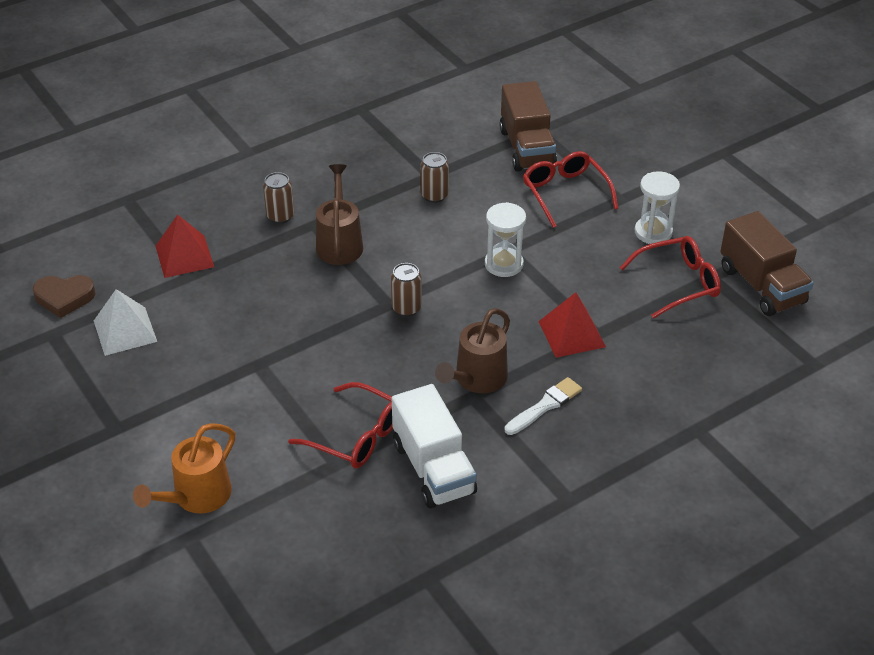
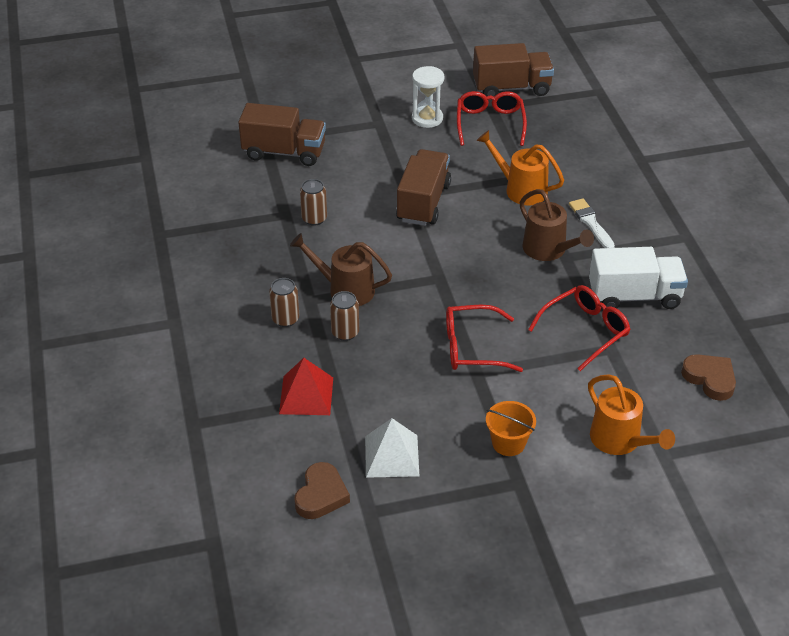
camera: 70 degrees left, 0 degrees up
brown can [391,263,422,317] -> brown can moved to [330,291,359,341]
white hourglass [485,202,526,277] -> brown truck [396,149,451,226]
red glasses [523,151,618,228] -> red glasses moved to [446,305,523,372]
red pyramid [538,292,606,358] -> orange watering can [477,130,564,205]
none -> orange bucket [486,401,536,456]
none -> brown heart [681,354,736,401]

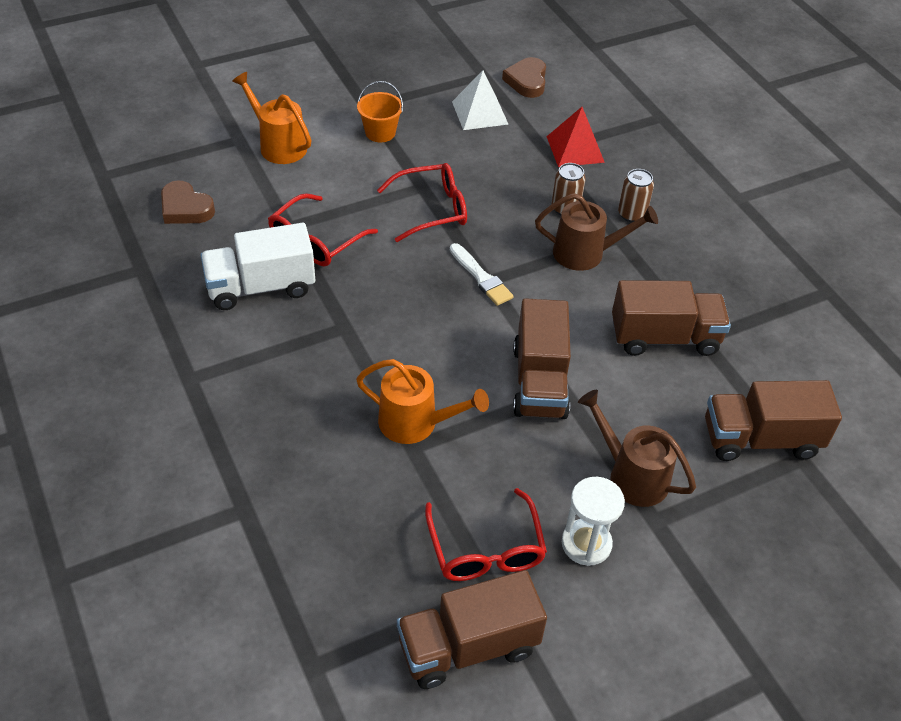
camera: 165 degrees right, 5 degrees up
brown can [300,179,327,226] -> brown truck [612,280,731,356]
brown watering can [520,189,594,261] -> brown watering can moved to [578,389,696,507]
white brush [569,198,615,248] -> white brush moved to [450,243,514,306]

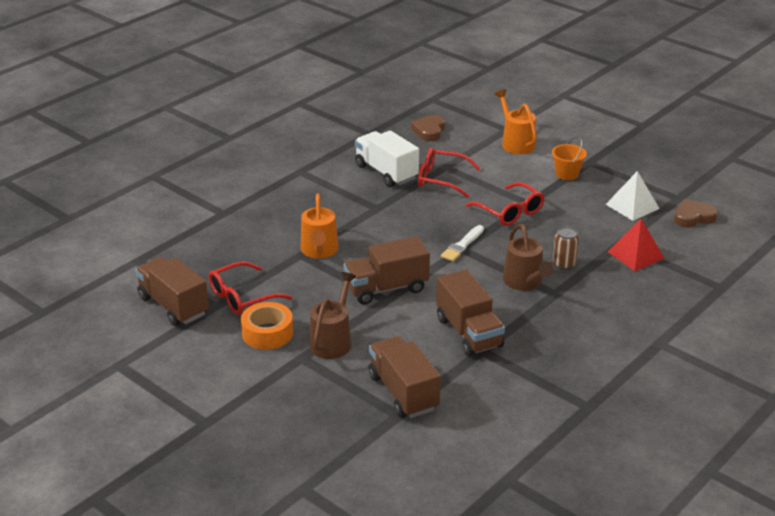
camera: 70 degrees right, 15 degrees down
orange watering can [232,72,311,164] -> orange watering can turned 45 degrees counterclockwise [494,89,537,154]
white hourglass [562,477,625,566] -> orange tape [241,302,293,350]
brown can [618,169,654,222] -> none

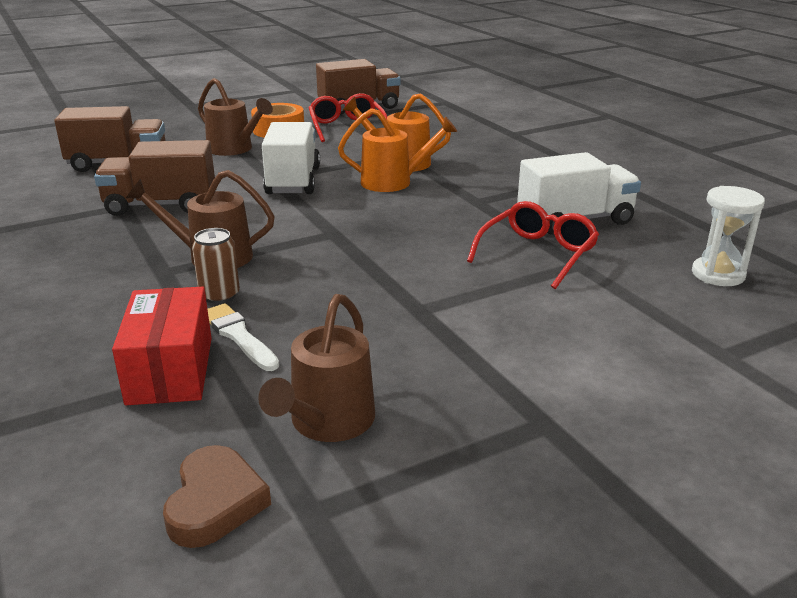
camera: 110 degrees right, 5 degrees down
brown truck [344,236,430,305] -> white truck [262,122,320,194]
brown heart [411,115,445,141] -> white hourglass [692,186,765,286]
white brush [441,225,484,262] -> white brush moved to [208,303,279,371]
red glasses [465,182,544,226] -> none
orange watering can [494,89,537,154] -> orange watering can moved to [338,108,457,192]
orange bucket [552,136,587,180] -> none
white pyramid [606,171,660,221] -> brown watering can [258,294,375,442]
red pyramid [608,219,665,271] -> red box [112,287,212,405]

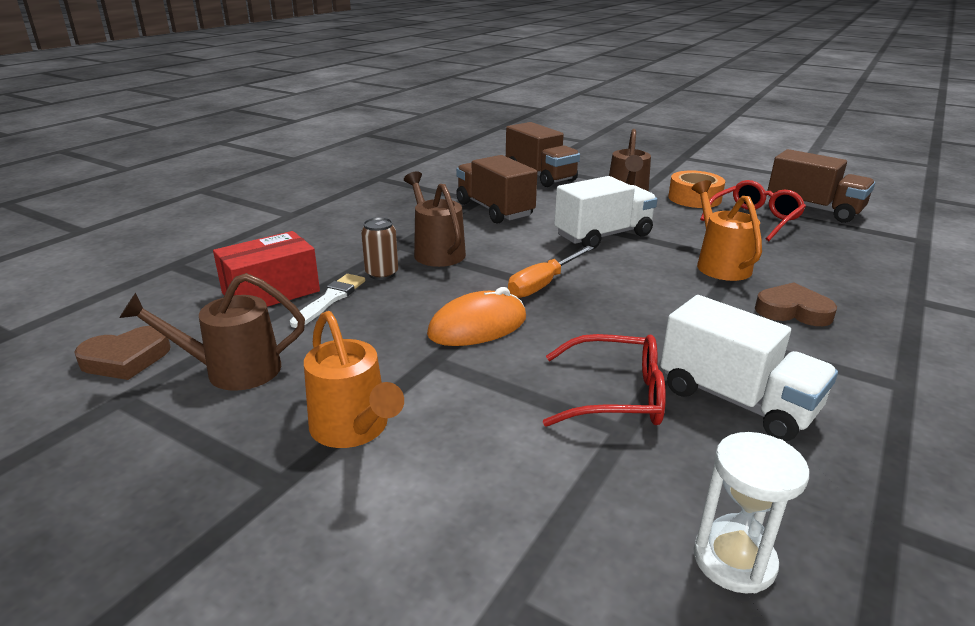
camera: 60 degrees right, 0 degrees up
orange watering can [338,108,457,192] -> orange watering can moved to [304,311,404,448]
none -> orange mouse [427,287,526,346]
none -> orange screwdriver [508,246,594,298]
none -> brown heart [755,282,837,326]

